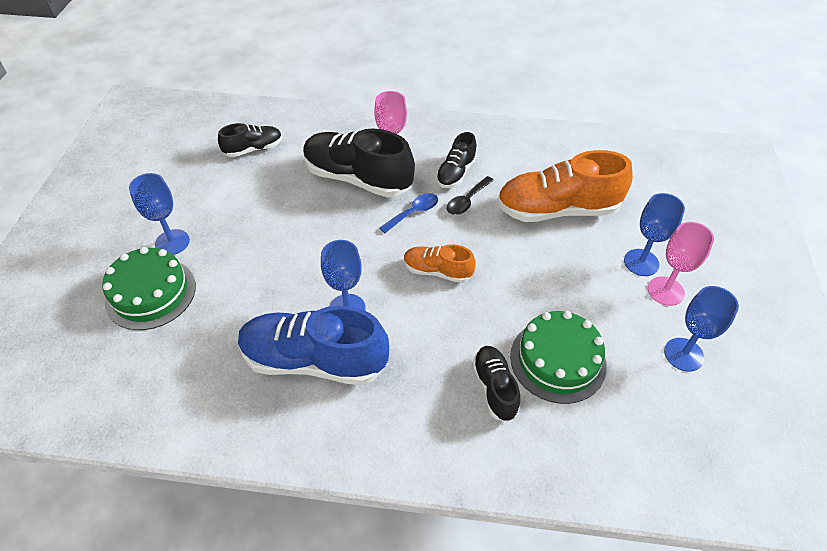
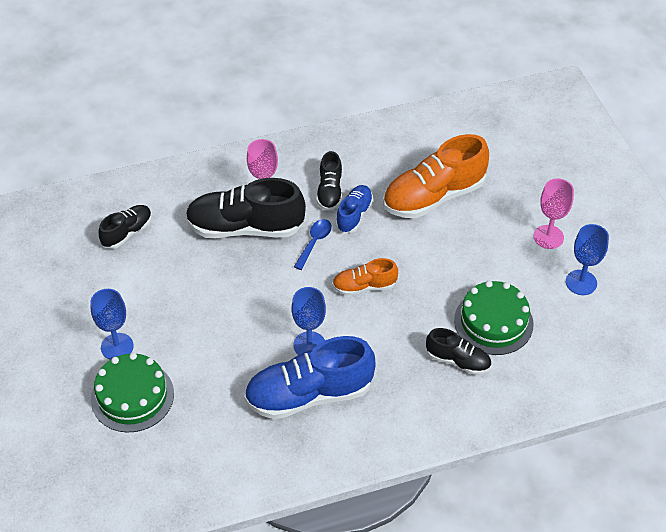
camera: 25 degrees left, 0 degrees up
black spoon [447,176,494,215] -> blue shoe [336,185,373,233]
black shoe [472,346,520,422] -> black shoe turned 150 degrees clockwise [426,328,491,375]
blue goblet [624,193,685,276] -> none

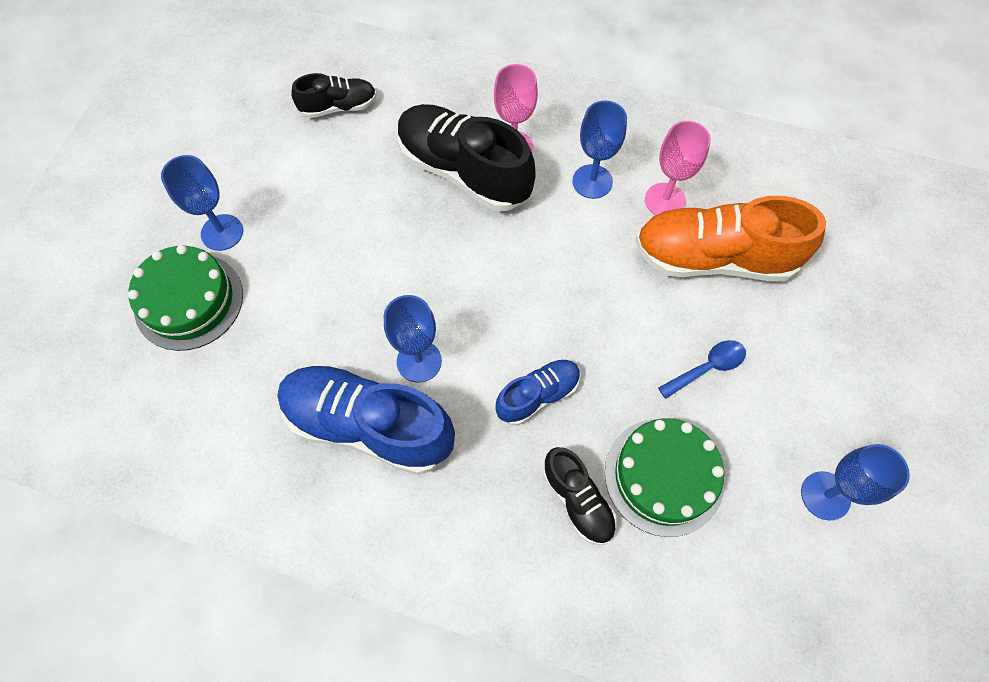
camera: 35 degrees right, 15 degrees up
blue spoon [294,219,332,270] -> blue spoon moved to [658,340,746,399]
black shoe [316,151,342,211] -> blue goblet [573,101,627,199]
orange shoe [332,258,398,296] -> none
blue shoe [336,185,373,233] -> blue shoe moved to [495,360,581,425]
pink goblet [533,179,574,249] -> pink goblet moved to [645,121,711,215]

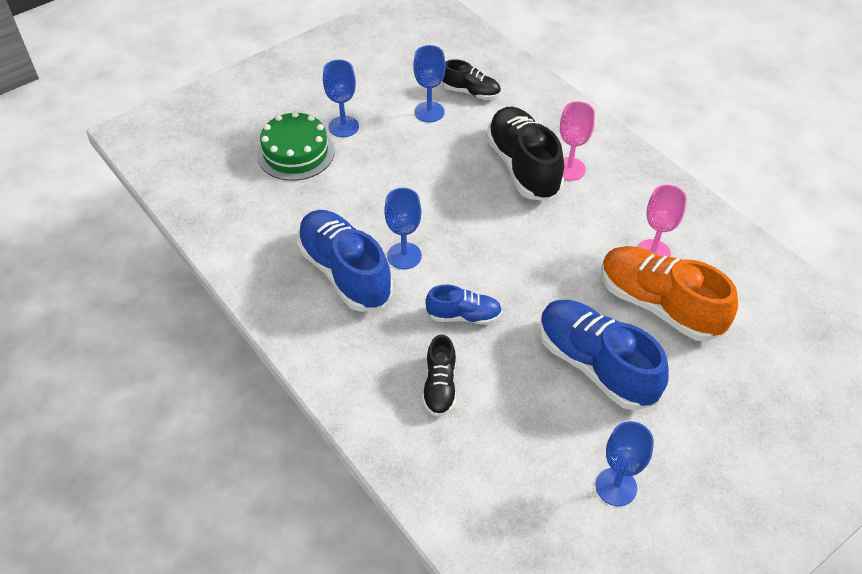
camera: 35 degrees right, 15 degrees down
blue goblet [573,101,627,199] -> blue goblet moved to [413,45,446,122]
green cake [605,418,724,537] -> none
blue spoon [658,340,746,399] -> blue shoe [539,300,669,410]

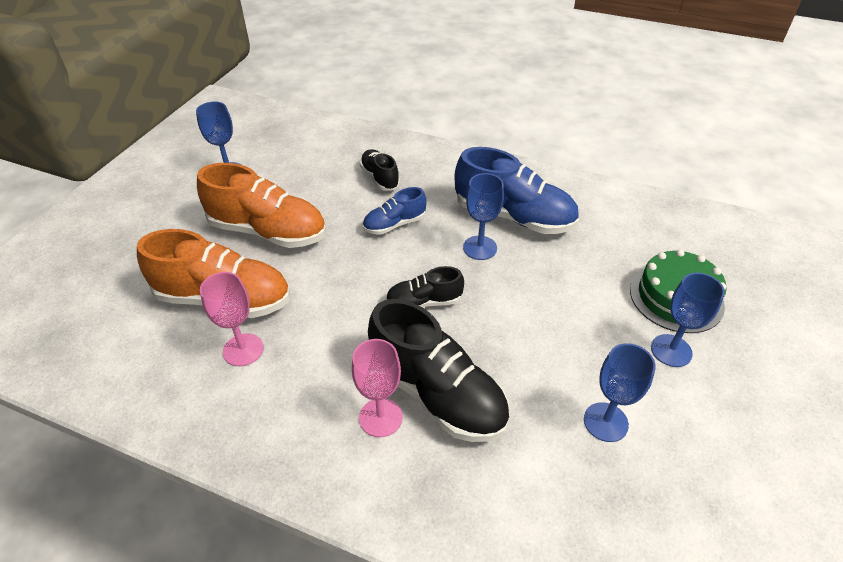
camera: 150 degrees right, 5 degrees down
black shoe [442,59,501,100] -> black shoe moved to [386,266,464,308]
blue shoe [539,300,669,410] -> orange shoe [197,163,326,248]

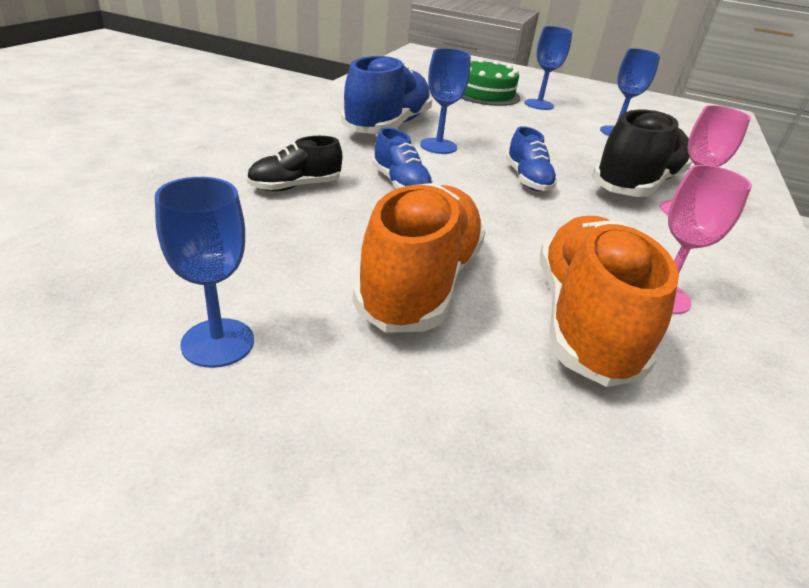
camera: 95 degrees left, 10 degrees down
black shoe [386,266,464,308] -> blue shoe [506,126,558,191]

